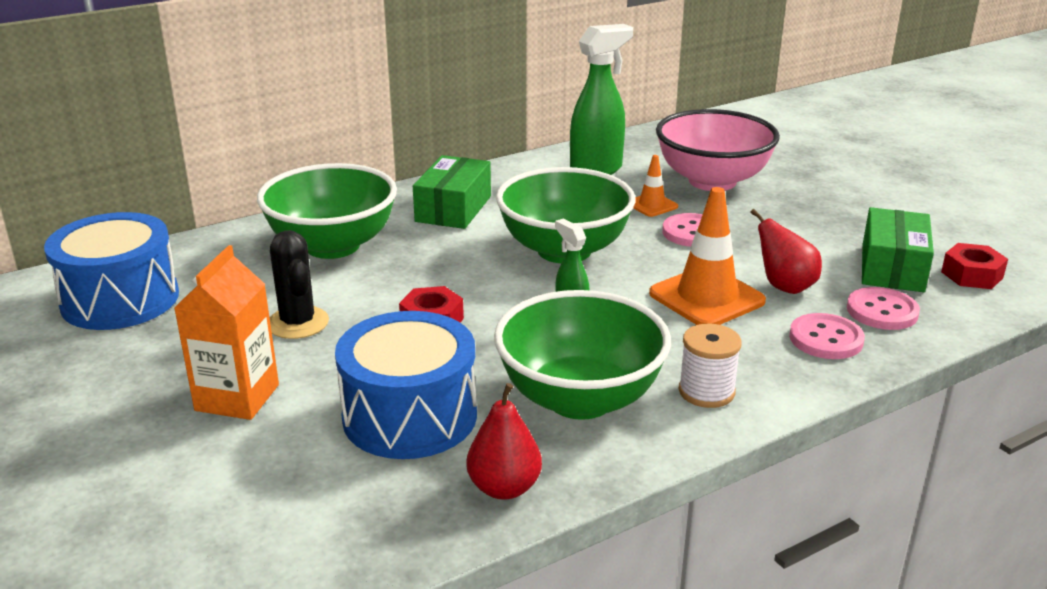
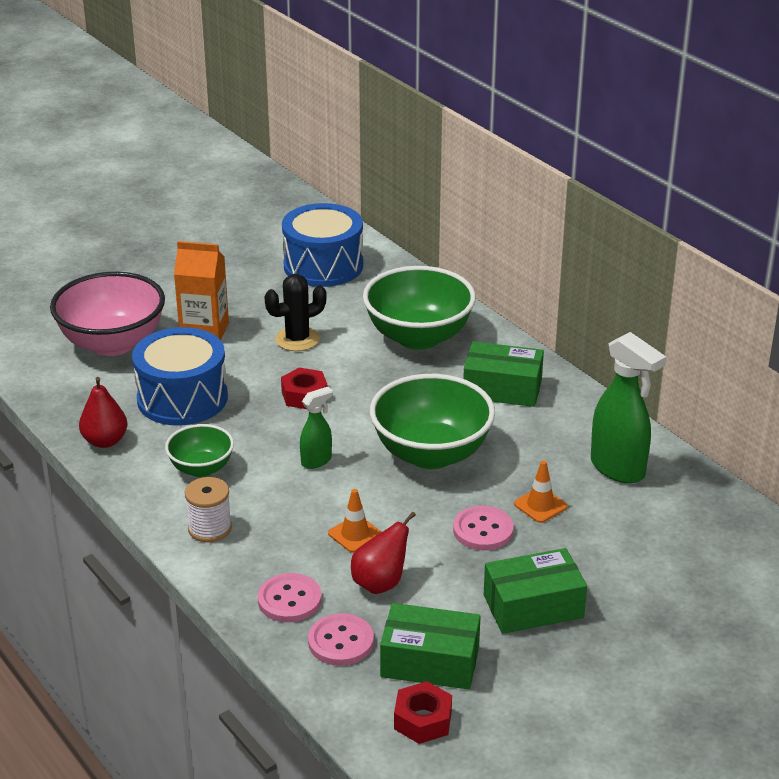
camera: 85 degrees right, 5 degrees up
green bowl [494,290,671,420] -> green bowl [165,424,234,477], size x0.54
orange traffic cone [649,187,766,325] -> orange traffic cone [328,489,381,553], size x0.53
pink bowl [656,109,780,191] -> pink bowl moved to [50,272,165,356]
none -> green box [484,548,587,634]

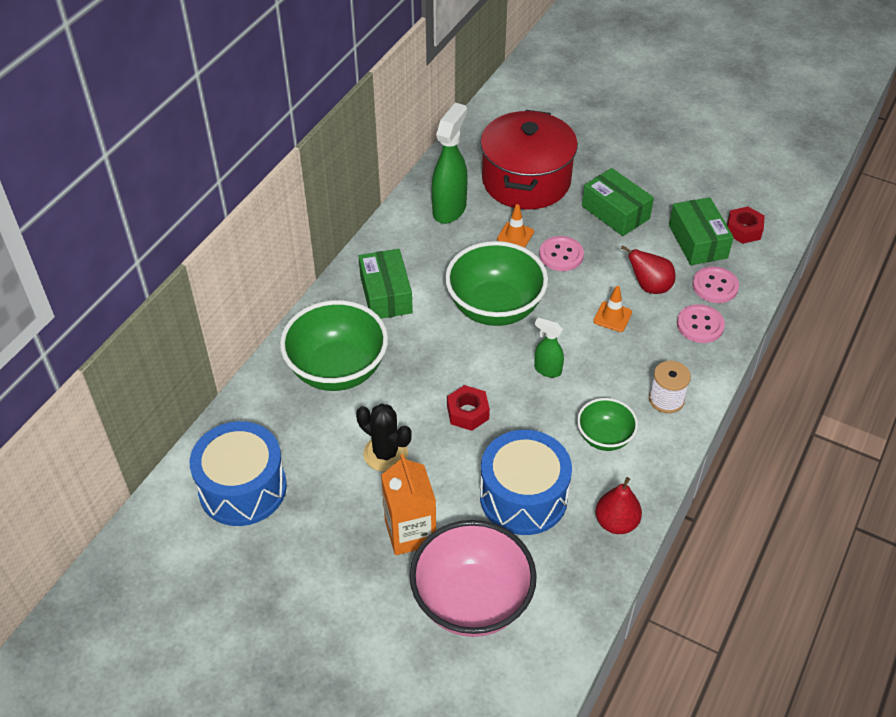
camera: 115 degrees left, 15 degrees up
none -> red pot [480,110,578,210]

